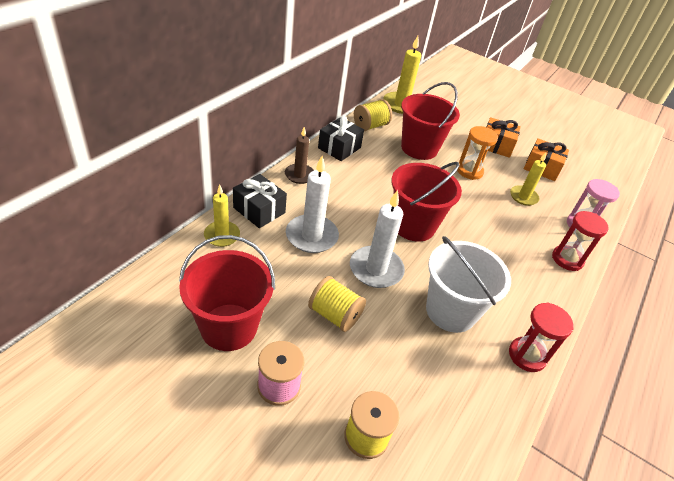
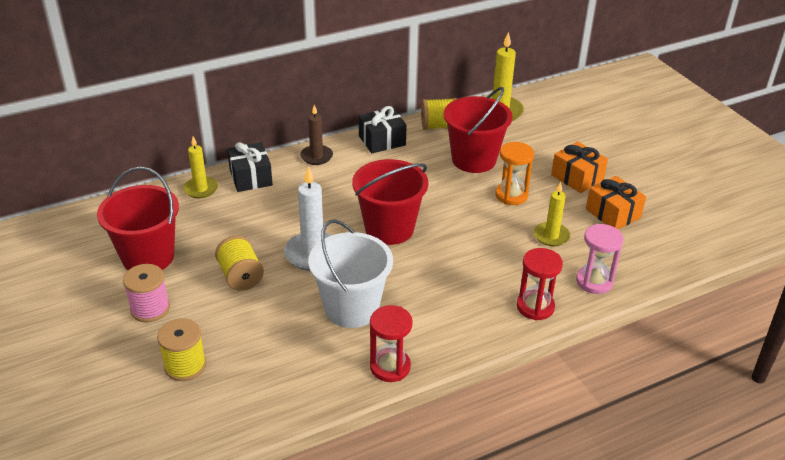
camera: 35 degrees right, 5 degrees down
white candle [286,156,339,253] -> none

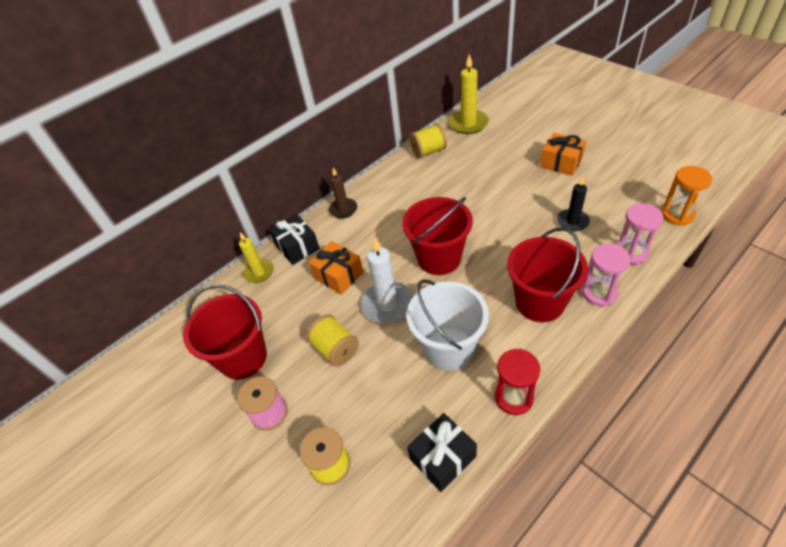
camera: 10 degrees left, 10 degrees up
black gift [359,106,407,153] -> black gift moved to [407,413,477,492]
red bucket [444,87,513,173] -> red bucket moved to [507,227,588,322]
orange hourglass [495,142,534,205] -> orange hourglass moved to [661,166,712,226]
red hourglass [517,248,563,320] -> pink hourglass [582,244,631,306]
yellow candle [534,182,570,246] -> black candle [557,177,590,232]
orange gift [586,176,646,229] -> orange gift moved to [309,241,364,295]

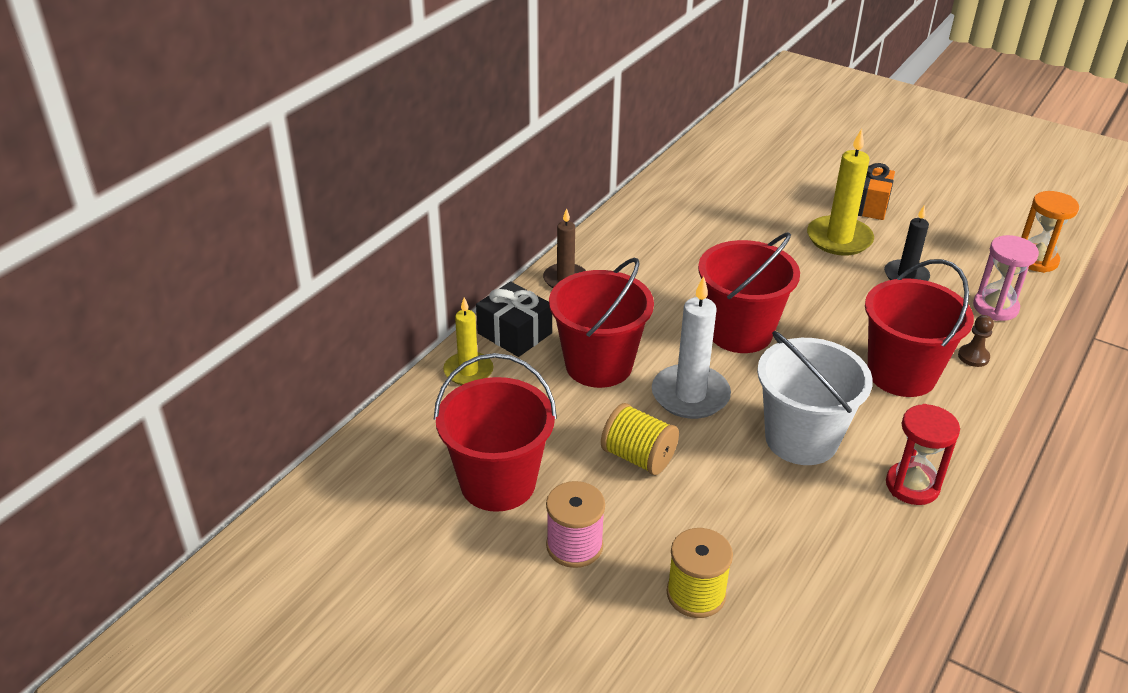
camera: 20 degrees left, 10 degrees down
orange gift [309,241,364,295] -> red bucket [549,258,654,388]
black gift [407,413,477,492] -> none
yellow spool [409,124,447,158] -> none
yellow candle [449,54,489,134] -> yellow candle moved to [807,129,874,256]
pink hourglass [582,244,631,306] -> brown pawn [958,315,994,367]

